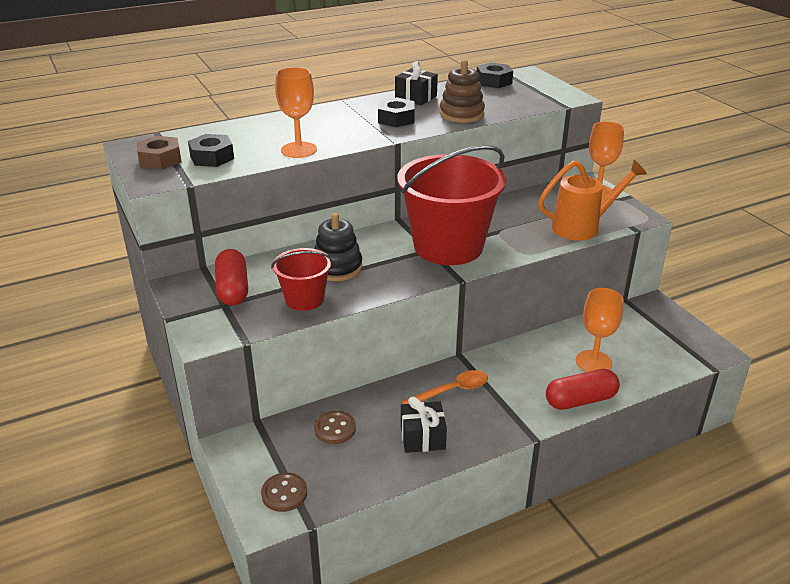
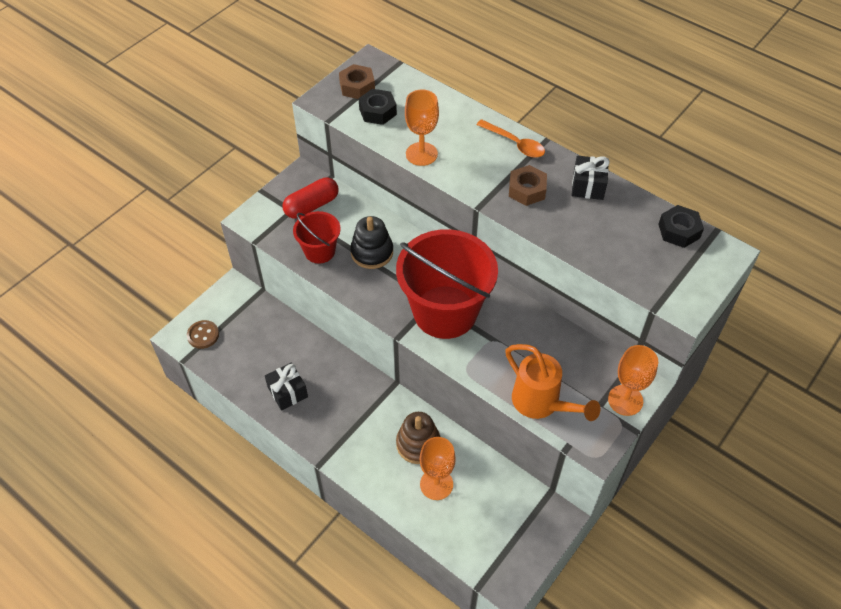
camera: 65 degrees right, 20 degrees up
brown button [314,411,356,444] -> none
black nut [378,97,415,127] -> brown nut [509,165,547,206]
orange spoon [401,370,488,404] -> orange spoon moved to [476,119,545,158]
brown stacking toy [440,60,485,123] -> brown stacking toy moved to [396,412,440,464]
red capsule [546,369,620,410] -> none

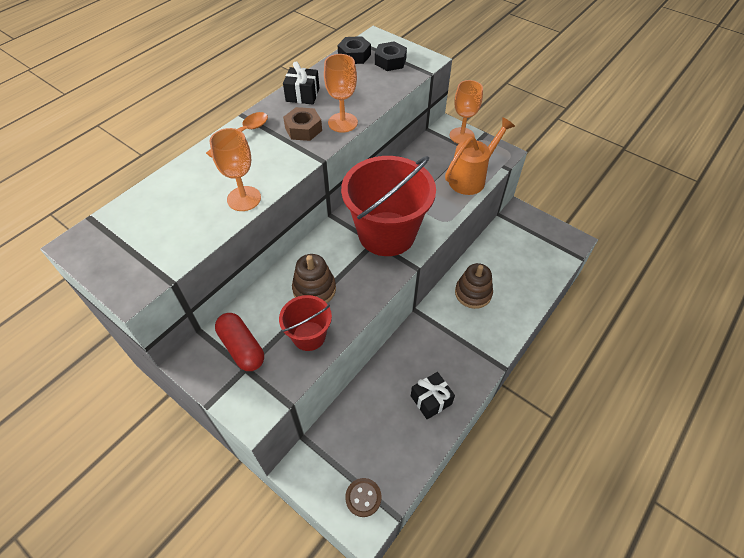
camera: 90 degrees left, 0 degrees up
brown nut [339,64,375,99] -> none
black stacking toy [350,216,393,269] -> brown stacking toy [292,254,336,303]
black nut [359,89,397,125] -> black nut moved to [375,42,407,71]
orange goblet [420,437,456,500] -> orange goblet moved to [324,54,358,133]

